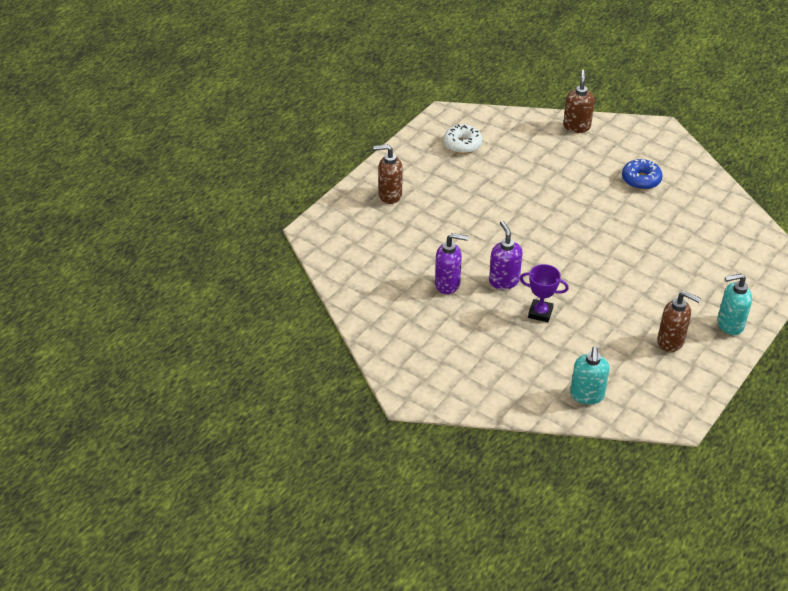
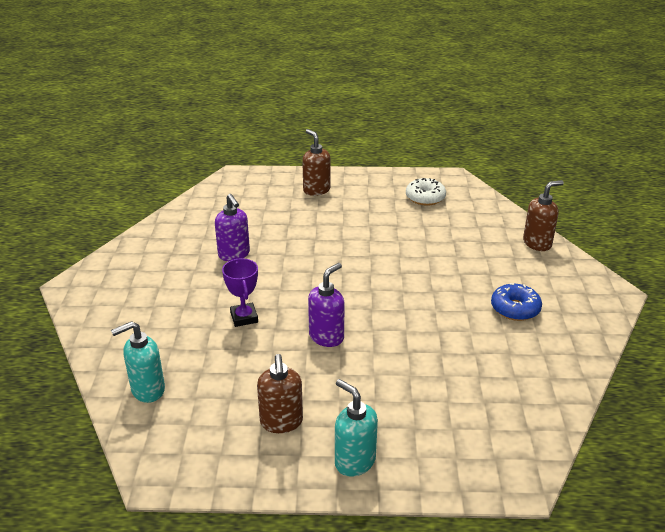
camera: 55 degrees right, 10 degrees down
purple soap dispenser [489,221,523,289] -> purple soap dispenser moved to [308,263,345,347]

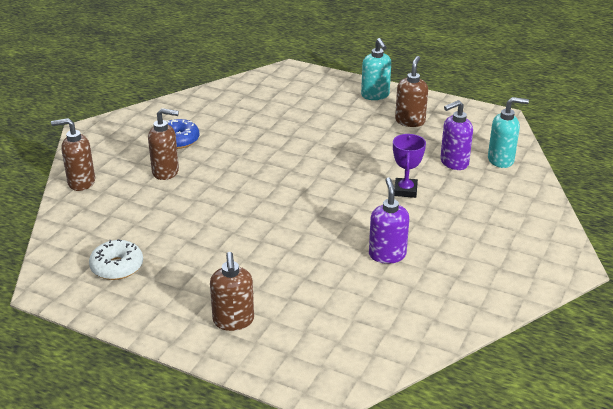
camera: 155 degrees left, 0 degrees up
purple soap dispenser [308,263,345,347] -> purple soap dispenser moved to [440,100,473,170]
none -> brown soap dispenser [148,108,179,180]

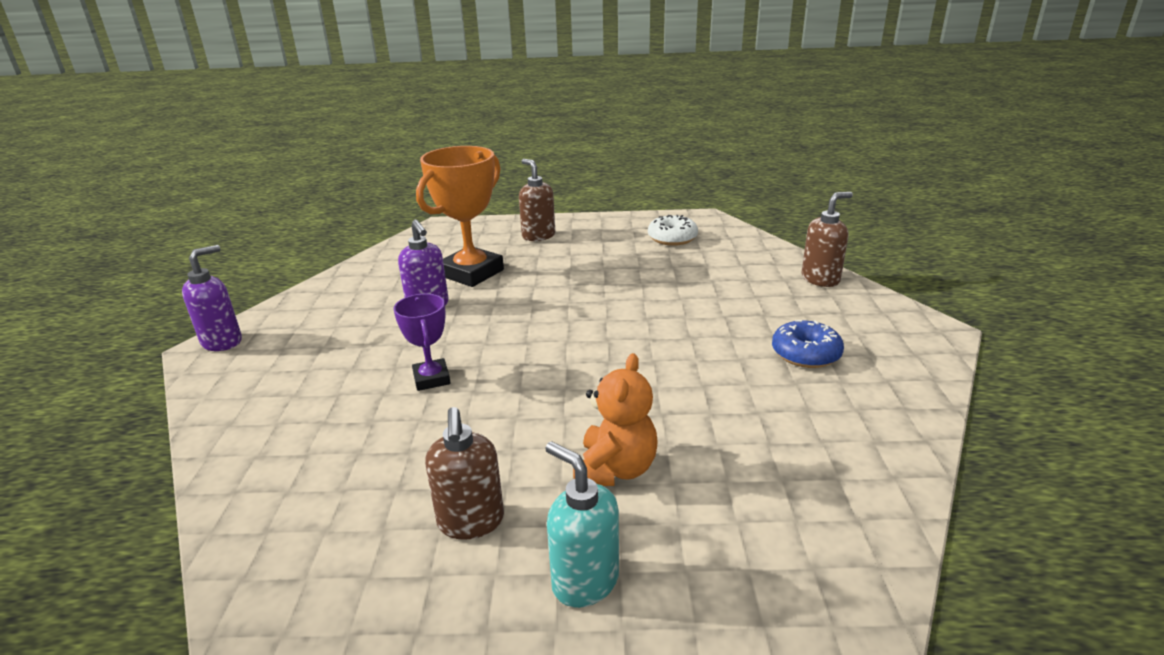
camera: 155 degrees right, 5 degrees down
brown soap dispenser [148,108,179,180] -> none
purple soap dispenser [440,100,473,170] -> purple soap dispenser moved to [182,245,242,351]
turquoise soap dispenser [488,97,529,168] -> none
none -> orange trophy [416,146,504,287]
none -> orange teddy bear [573,353,658,486]

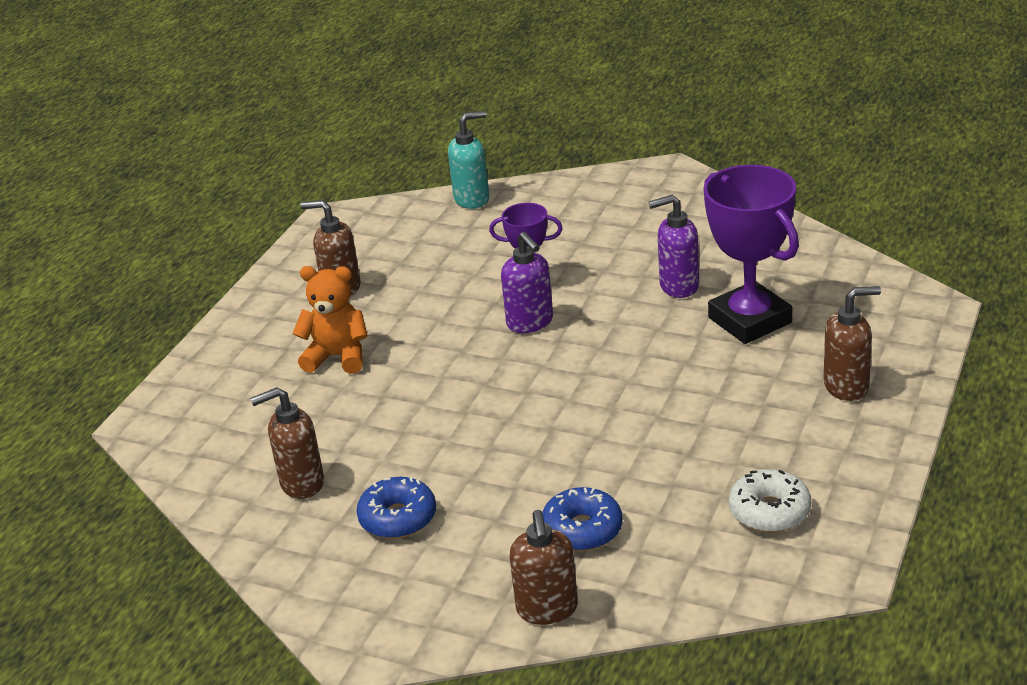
camera: 115 degrees right, 5 degrees up
purple soap dispenser [182,245,242,351] -> purple soap dispenser moved to [501,232,553,333]
orange trophy [416,146,504,287] -> purple trophy [704,165,799,344]
turquoise soap dispenser [545,442,619,608] -> turquoise soap dispenser moved to [448,111,490,209]
orange teddy bear [573,353,658,486] -> orange teddy bear turned 150 degrees clockwise [293,266,368,374]
none -> brown soap dispenser [250,387,324,499]
none -> blue donut [542,487,623,551]

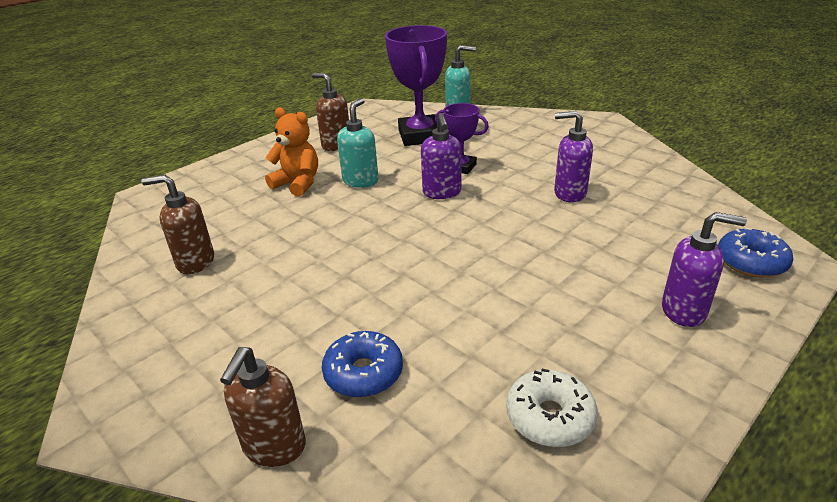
camera: 20 degrees right, 0 degrees up
blue donut [356,477,436,539] -> blue donut moved to [718,228,794,278]
purple trophy [704,165,799,344] -> purple trophy moved to [385,25,447,146]
brown soap dispenser [824,286,881,401] -> purple soap dispenser [662,212,747,327]
none -> turquoise soap dispenser [337,98,378,188]

